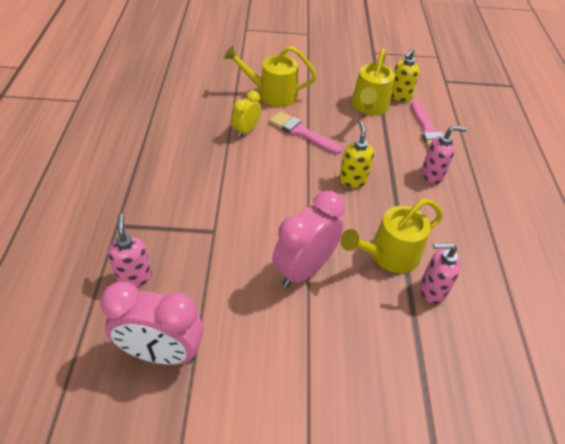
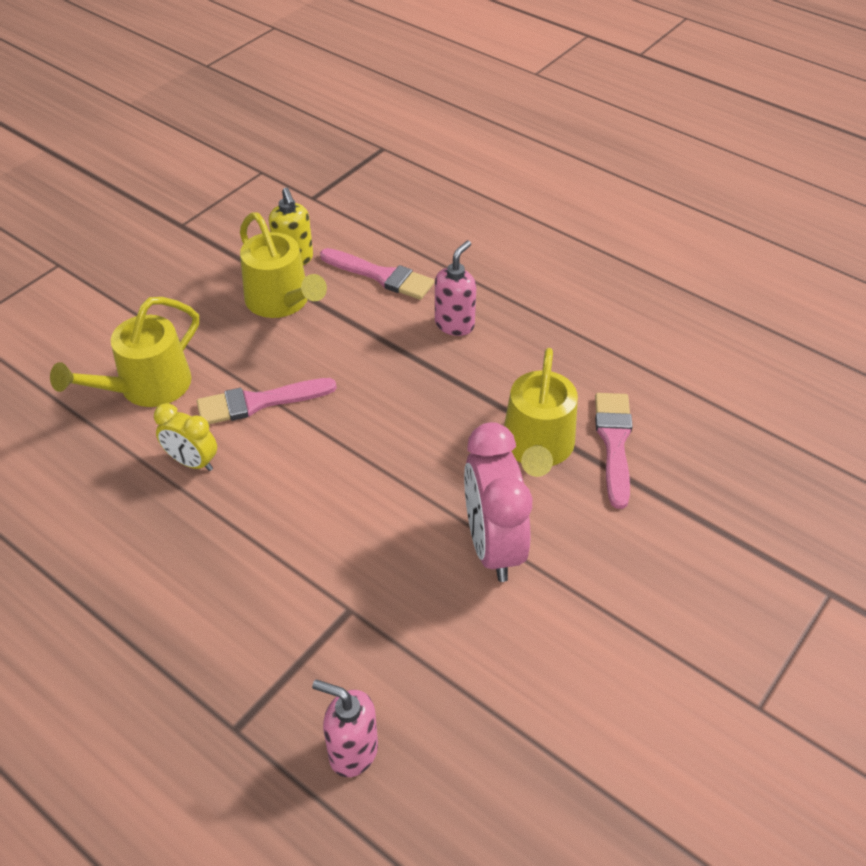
camera: 50 degrees left, 0 degrees up
pink clock [100,282,203,365] -> none
yellow clock [232,91,261,137] -> yellow clock turned 45 degrees counterclockwise [154,403,217,471]
yellow soap dispenser [339,121,374,188] -> none
pink soap dispenser [420,243,461,304] -> pink brush [595,393,633,509]

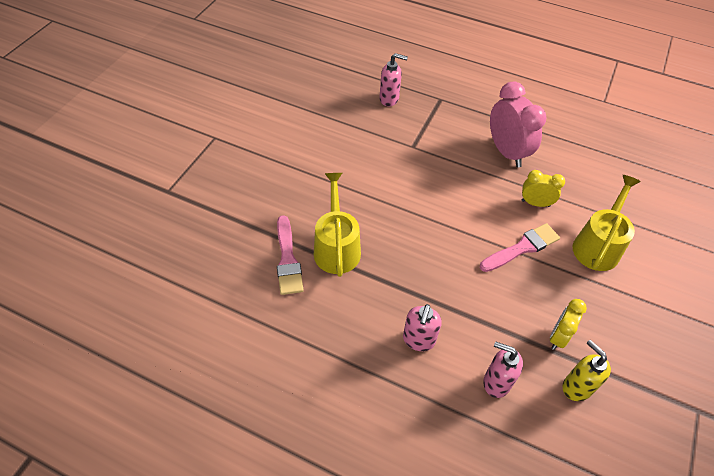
camera: 165 degrees right, 5 degrees up
yellow watering can [240,212,327,318] -> yellow clock [550,299,587,350]
pink brush [320,248,434,300] -> pink soap dispenser [483,341,523,398]
pink clock [464,422,532,582] -> pink clock moved to [490,81,546,167]

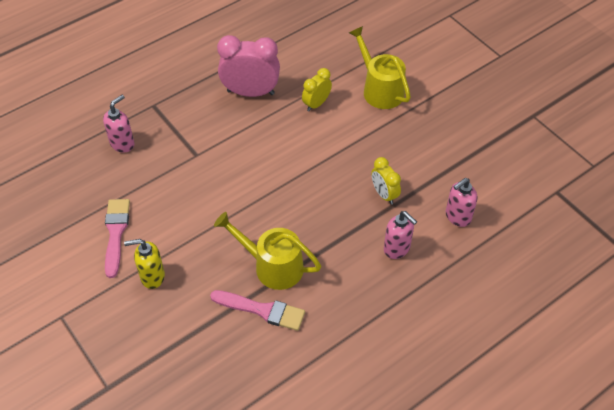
camera: 60 degrees left, 0 degrees up
pink brush [480,223,560,272] -> pink brush moved to [105,199,130,278]
yellow clock [550,299,587,350] -> yellow clock moved to [371,157,401,205]
yellow soap dispenser [563,340,611,401] -> yellow soap dispenser moved to [124,239,165,289]

